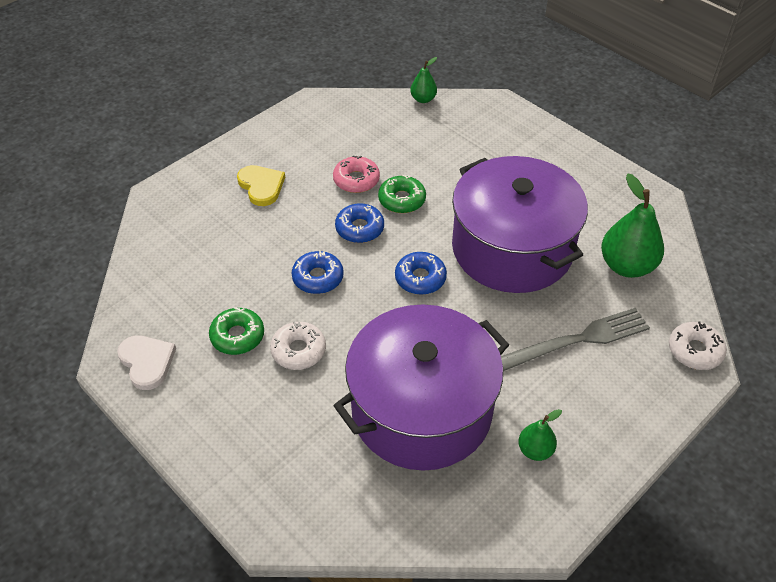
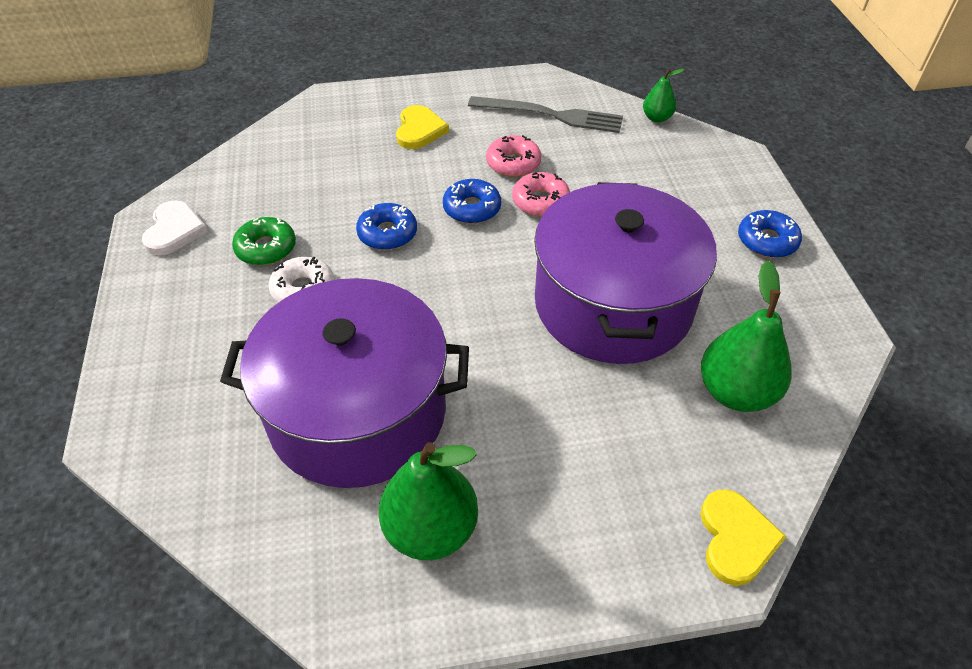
camera: 35 degrees right, 0 degrees up
green donut [378,174,426,213] -> pink donut [512,172,570,216]
blue donut [395,252,447,295] -> blue donut moved to [738,210,802,258]
grey fork [501,308,650,371] -> grey fork moved to [468,96,623,133]
green pear [518,409,562,461] -> green pear [379,442,478,560], size x1.88
white donut [669,321,727,370] -> yellow heart [701,489,787,586]

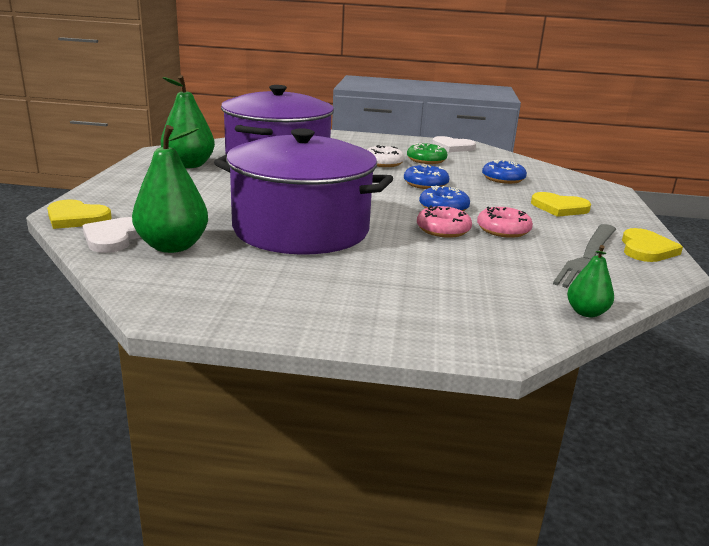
camera: 105 degrees right, 25 degrees down
blue donut [738,210,802,258] -> blue donut moved to [482,160,527,184]
none -> white heart [83,217,140,253]
none -> yellow heart [622,228,683,262]

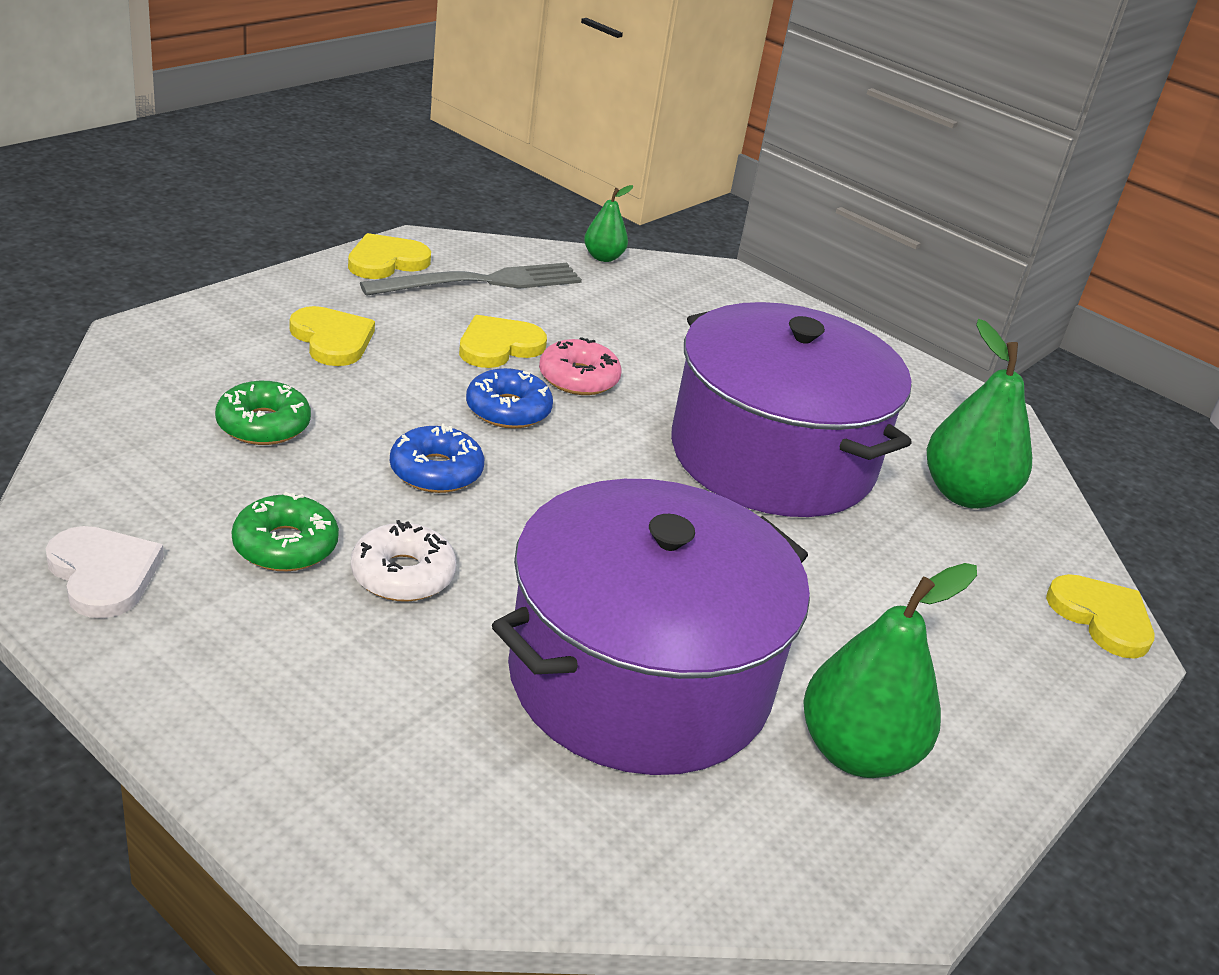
camera: 150 degrees left, 10 degrees up
white heart [83,217,140,253] -> none
pink donut [477,207,533,238] -> yellow heart [459,315,547,368]
blue donut [482,160,527,184] -> green donut [215,381,311,445]

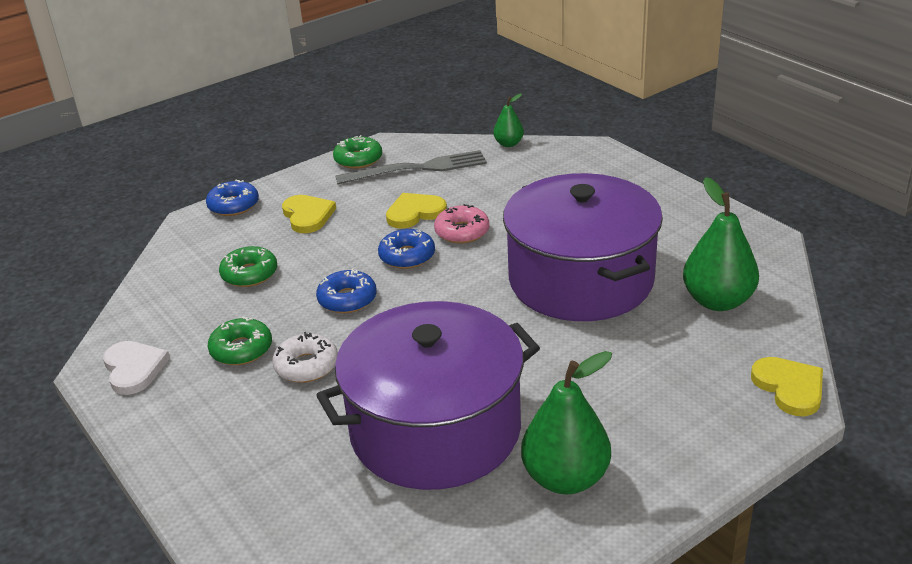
camera: 20 degrees right, 0 degrees up
yellow heart [348,233,431,279] -> green donut [333,135,382,169]
none -> blue donut [206,180,259,216]

